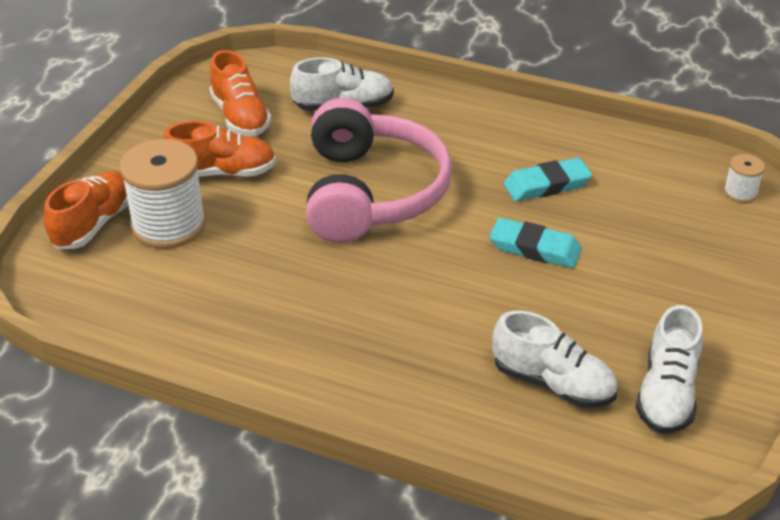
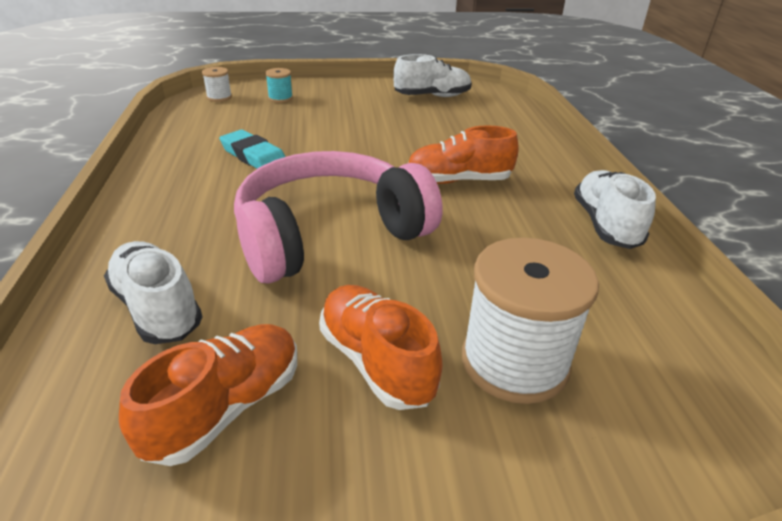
camera: 120 degrees left, 5 degrees down
orange shoe [44,171,128,249] -> orange shoe moved to [408,126,519,184]
turquoise eraser [490,218,582,268] -> none
white shoe [492,310,618,408] -> white shoe moved to [574,170,656,249]
none -> turquoise spool [265,68,293,103]

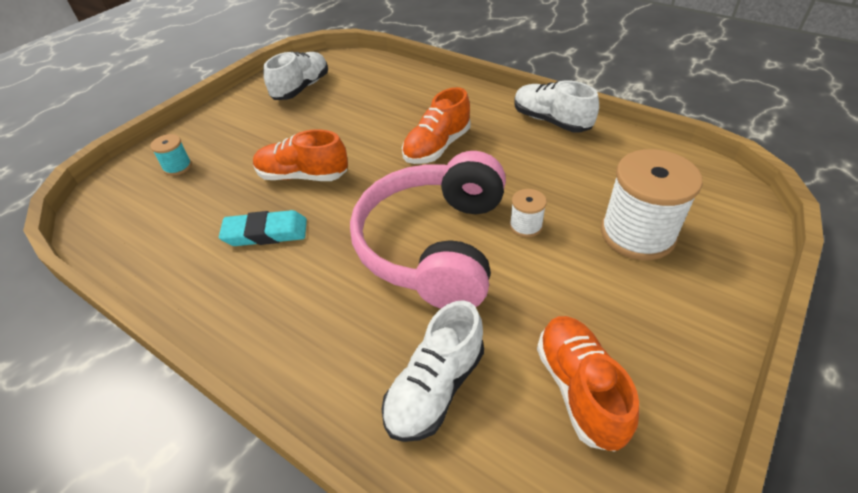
camera: 45 degrees left, 10 degrees up
white shoe [104,241,202,344] -> white shoe turned 60 degrees counterclockwise [381,300,484,442]
white spool [202,67,232,102] -> white spool moved to [510,189,547,237]
orange shoe [319,285,442,410] -> orange shoe moved to [253,129,348,181]

